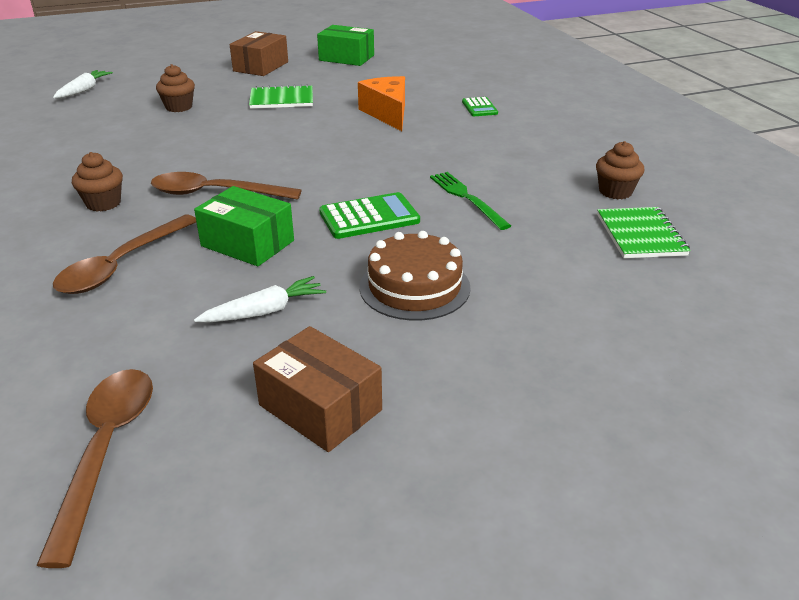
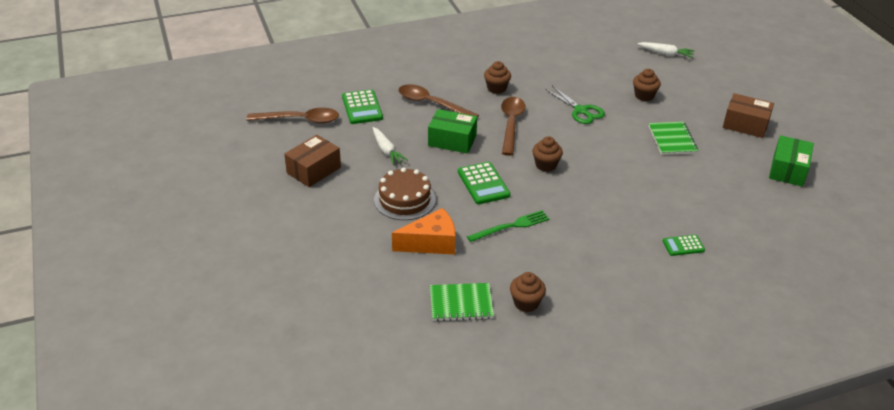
camera: 90 degrees right, 5 degrees up
green box [194,186,294,266] -> green box turned 75 degrees clockwise [428,109,477,154]
orange cheese [358,76,405,131] -> orange cheese moved to [392,208,455,254]
none -> green calculator [342,89,383,124]
none -> brown cupcake [532,136,563,172]
none -> green scissors [545,86,605,124]

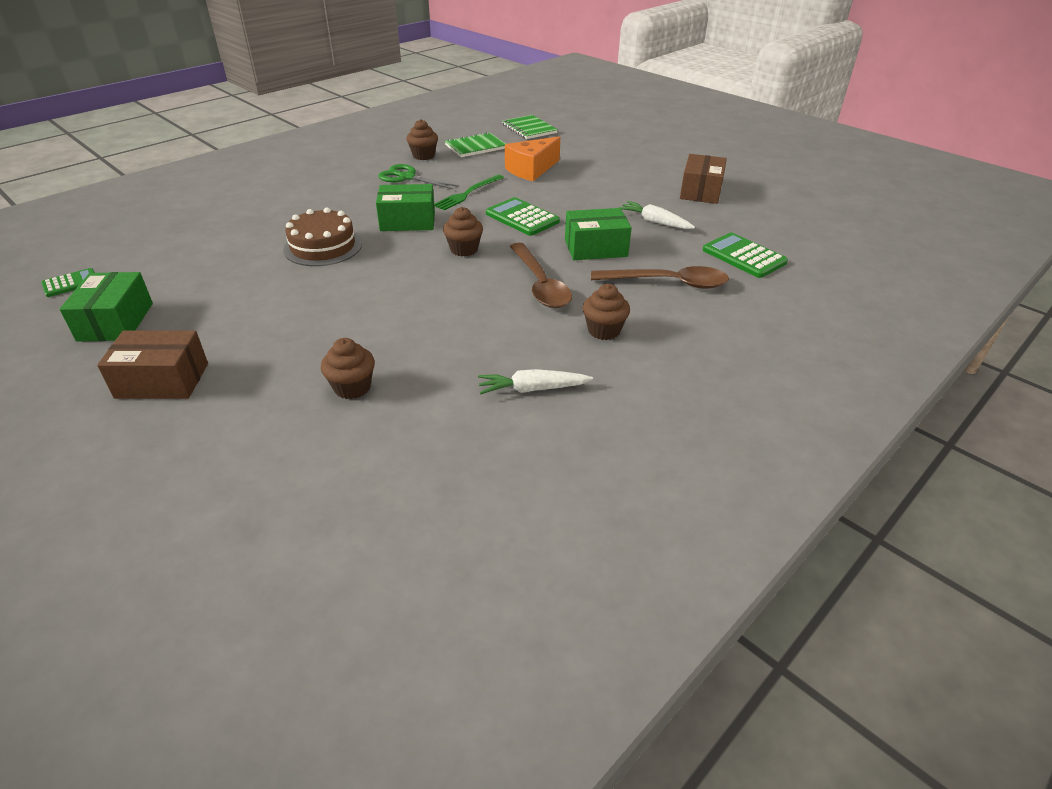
camera: 155 degrees right, 0 degrees up
brown spoon [247,108,339,124] -> none
brown cake [374,167,436,220] -> brown cake moved to [283,208,362,266]
green scissors [545,86,605,124] -> green scissors moved to [378,164,459,189]
white carrot [637,42,695,58] -> white carrot moved to [478,369,593,394]
green notebook [649,122,698,155] -> green notebook moved to [503,115,558,139]
green calculator [663,235,705,256] -> green calculator moved to [41,268,95,297]
none -> green box [376,184,435,231]

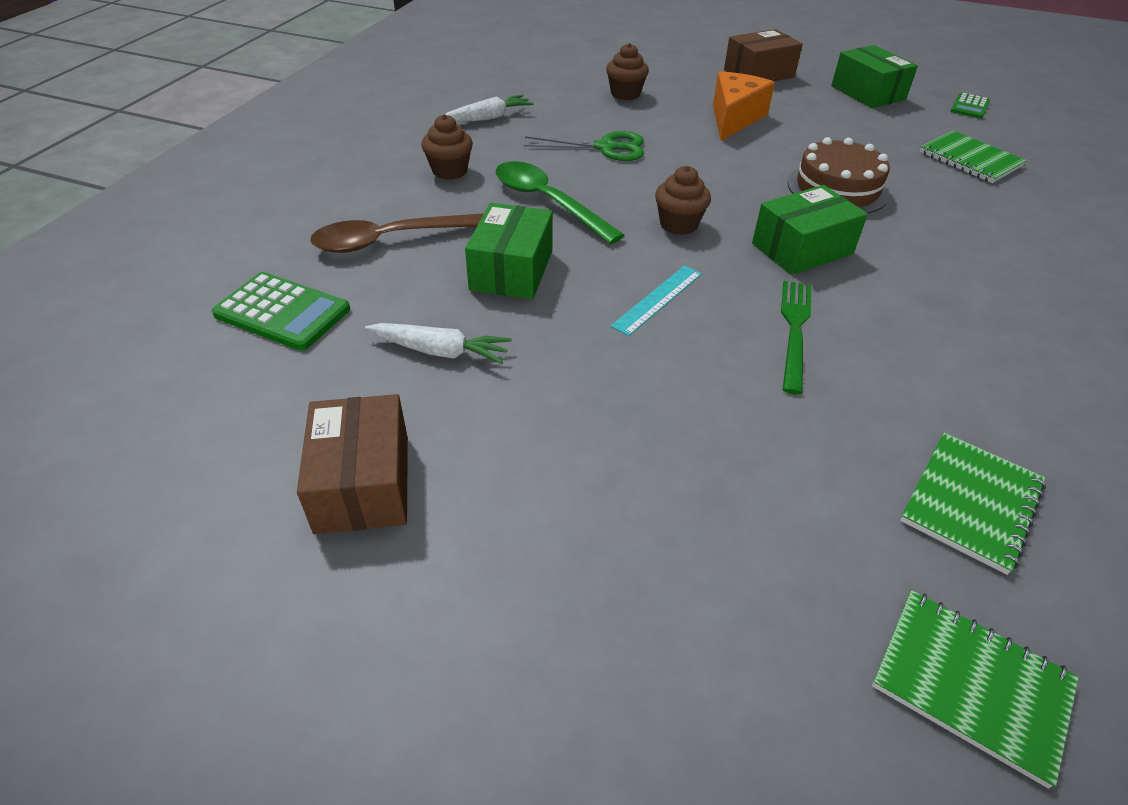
camera: 155 degrees right, 5 degrees up
green scissors [378,164,459,189] -> green scissors moved to [523,131,644,161]
brown cupcake [406,119,438,160] -> none
green calculator [486,197,560,236] -> turquoise ruler [610,265,702,336]
orange cheese [505,136,560,181] -> orange cheese moved to [713,72,775,141]
brown spoon [510,243,572,308] -> green spoon [496,161,624,244]
green box [565,208,632,260] -> green box turned 45 degrees counterclockwise [465,203,553,299]
none -> green notebook [920,131,1027,183]

